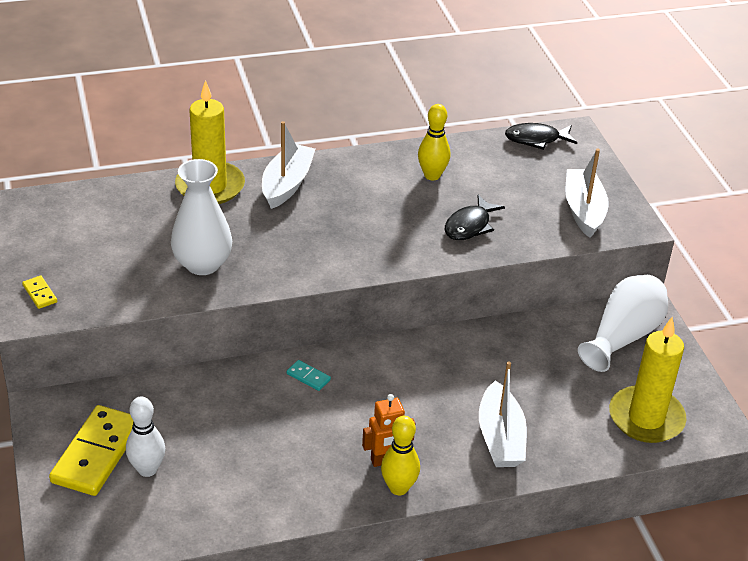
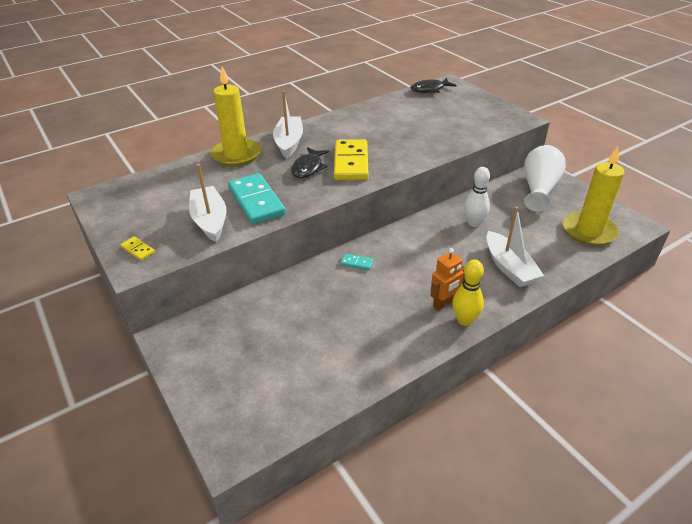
camera: 15 degrees left, 0 degrees up
yellow domino [49,405,133,496] -> yellow domino moved to [334,139,368,180]
white bowling pin [126,397,165,477] -> white bowling pin moved to [464,167,490,227]
white vase [171,159,232,275] -> turquoise domino [228,173,286,224]
yellow bowling pin [418,104,450,181] -> none
black fish [445,195,505,240] -> black fish moved to [291,147,329,178]
white boat [565,149,609,238] -> white boat moved to [189,164,227,242]

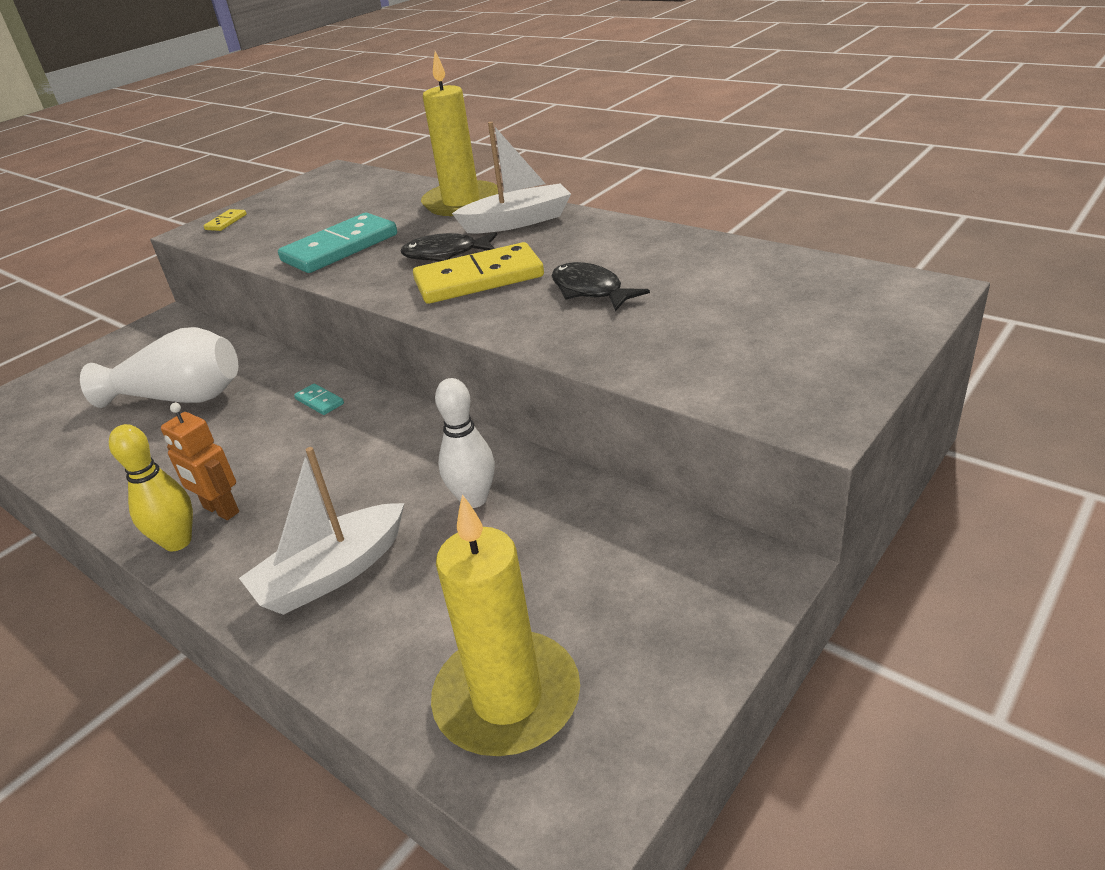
camera: 75 degrees right, 5 degrees down
white boat [189,164,227,242] -> none
turquoise domino [340,254,374,270] -> turquoise domino turned 45 degrees counterclockwise [294,383,344,415]
black fish [411,78,457,93] -> black fish moved to [551,262,650,311]
white vase [524,145,566,212] -> white vase moved to [80,327,238,408]

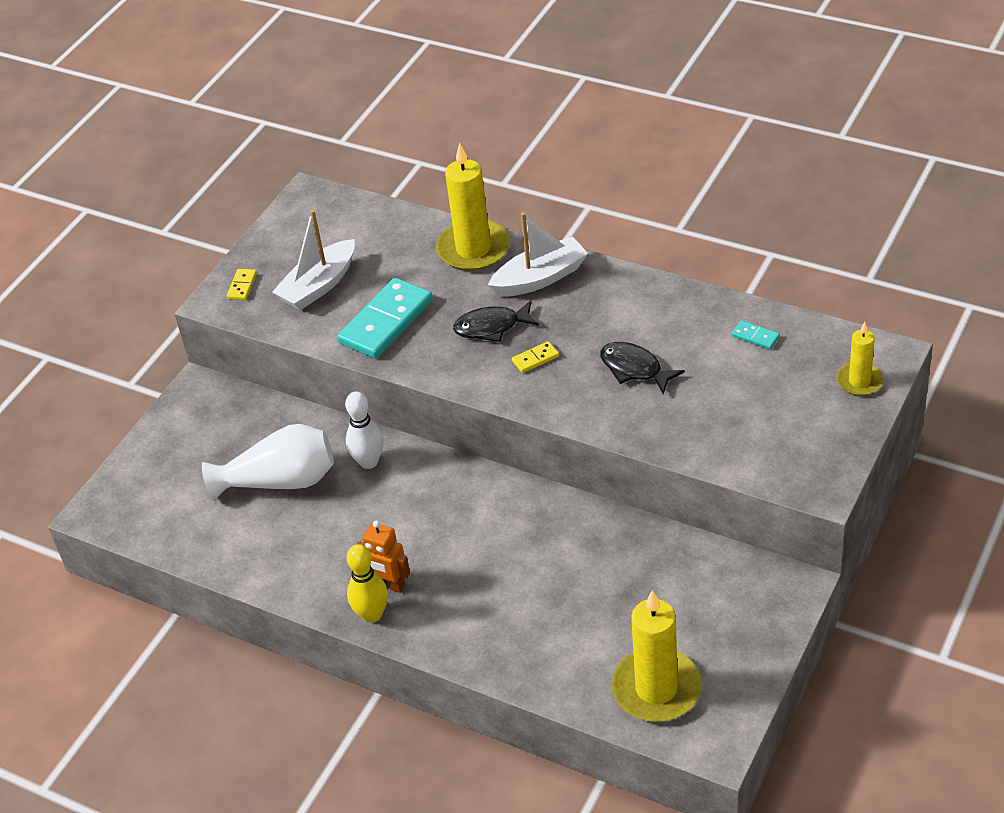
camera: 10 degrees left, 10 degrees up
white boat [239,447,404,615] -> white boat moved to [272,210,355,311]
turquoise domino [294,383,344,415] -> turquoise domino moved to [732,320,780,350]
yellow domino [413,242,544,304] -> yellow domino [512,341,559,373], size x0.43
white bowling pin [435,378,495,508] -> white bowling pin moved to [345,391,384,469]
none -> yellow candle [837,322,884,396]

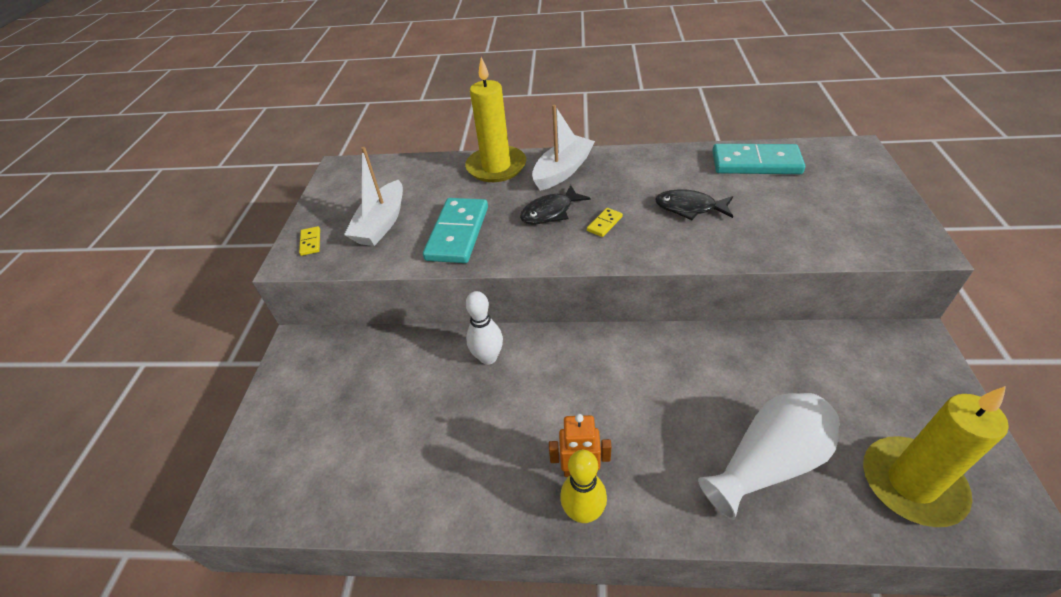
camera: 25 degrees left, 0 degrees up
white vase [202,424,334,501] -> white vase moved to [698,393,840,520]
turquoise domino [732,320,780,350] -> turquoise domino [712,144,805,174], size x2.34
yellow candle [837,322,884,396] -> none

